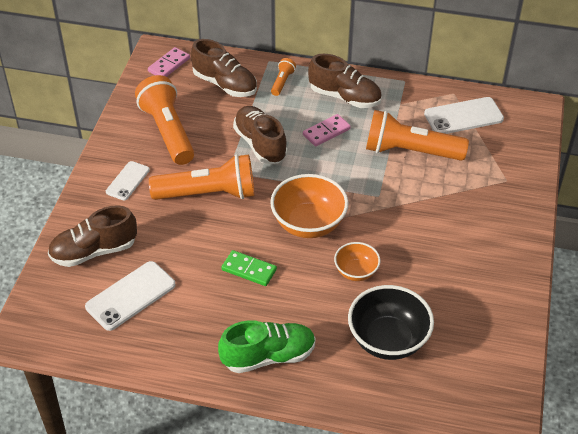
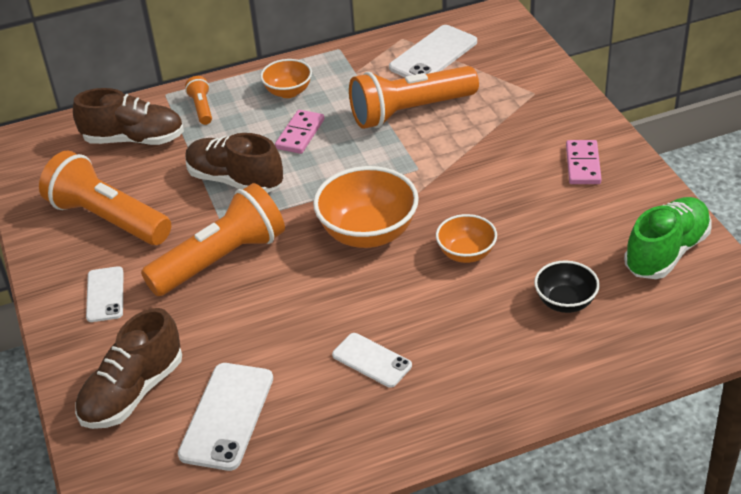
camera: 30 degrees left, 5 degrees down
pink domino [148,47,190,77] -> pink domino moved to [566,140,601,184]
green shoe [218,320,316,373] -> green shoe moved to [624,197,712,279]
green domino [221,250,277,286] -> none
brown shoe [308,54,382,108] -> orange bowl [260,59,312,98]
black bowl [348,285,434,360] -> black bowl [534,261,600,313], size x0.58
none -> white phone [332,333,412,388]

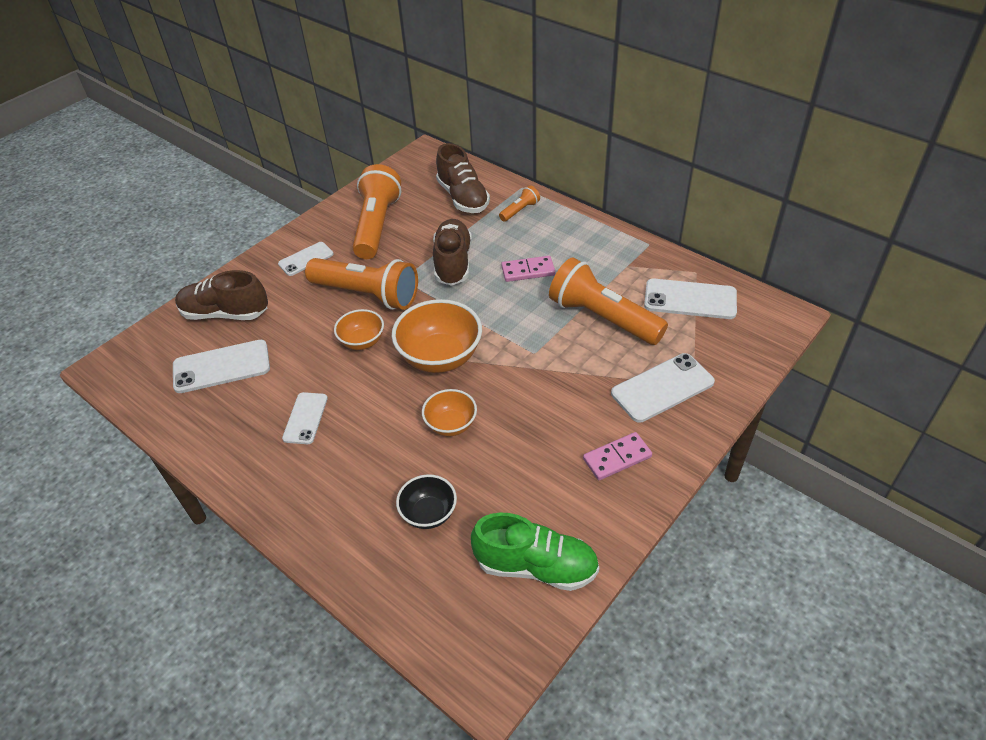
camera: 60 degrees right, 5 degrees up
orange bowl [260,59,312,98] -> orange bowl moved to [334,309,384,350]
none -> white phone [611,353,715,423]

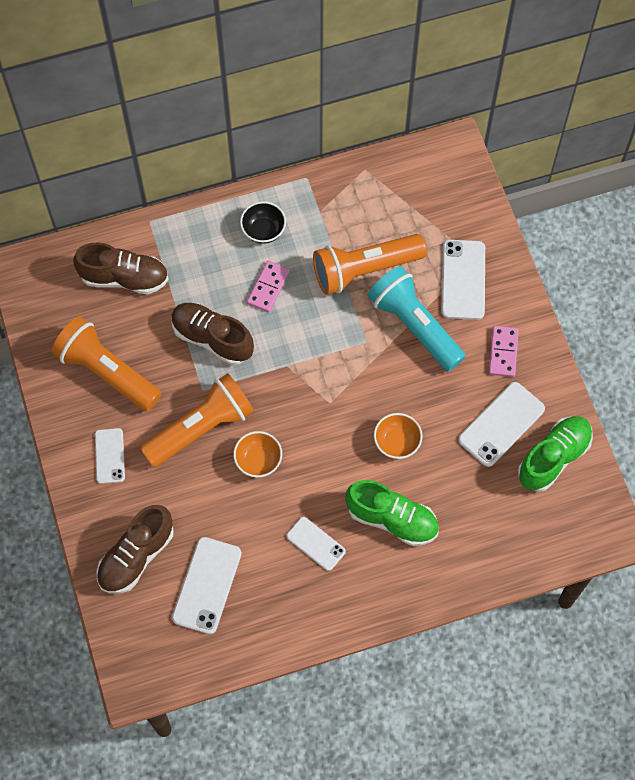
camera: 60 degrees left, 20 degrees up
orange bowl [392,299,482,373] -> none
black bowl [396,474,457,529] -> black bowl moved to [240,201,286,244]
orange flashlight [499,185,540,222] -> none
white phone [644,279,737,319] -> white phone moved to [458,382,545,467]
none -> green shoe [345,480,439,546]
none -> turquoise flashlight [367,266,466,372]

